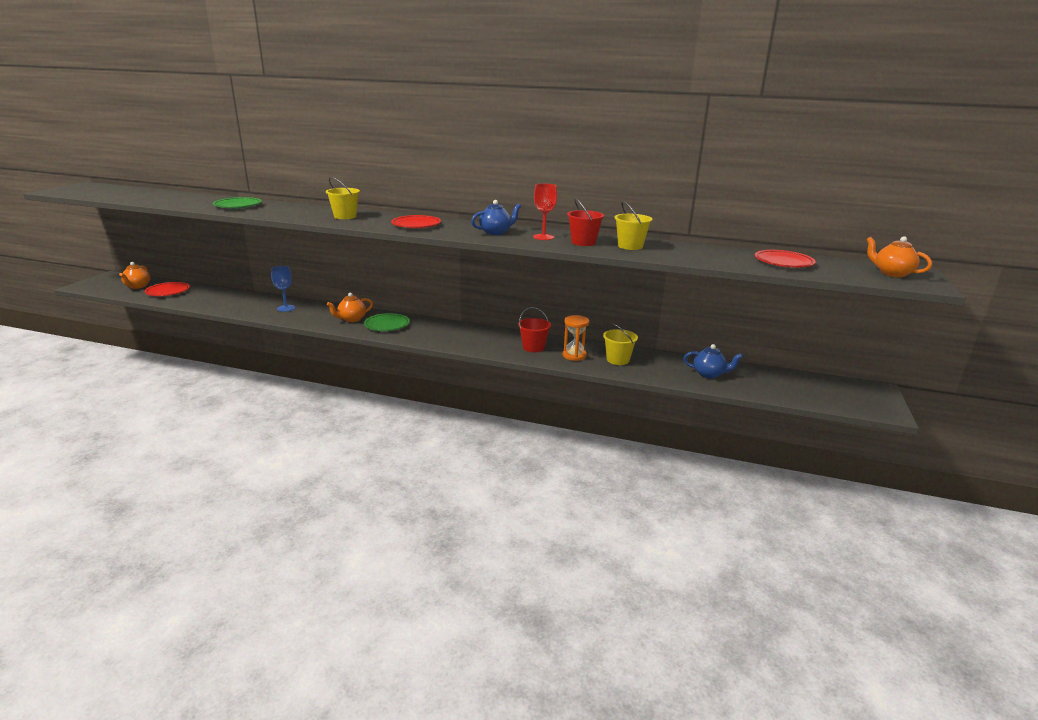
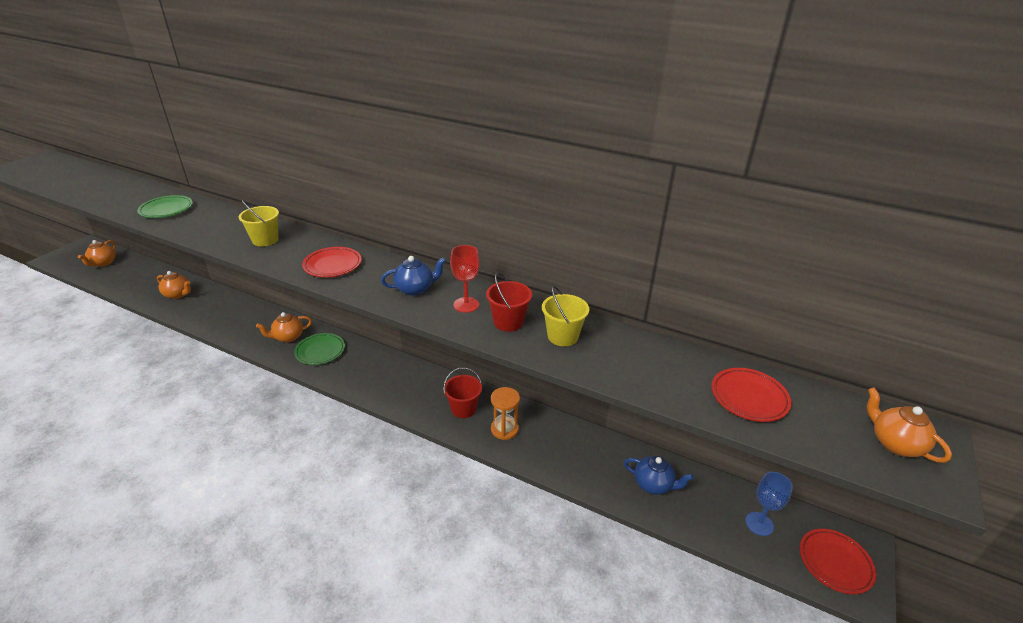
camera: 10 degrees right, 10 degrees up
red plate [145,282,190,296] -> red plate moved to [800,529,876,594]
blue goblet [271,266,295,312] -> blue goblet moved to [745,472,793,536]
yellow bucket [603,323,638,365] -> none
none -> orange teapot [157,271,191,299]

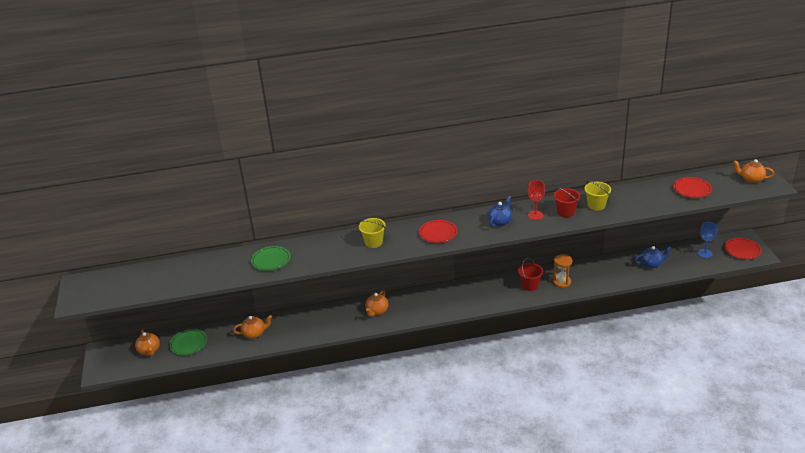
camera: 35 degrees left, 0 degrees up
green plate [294,333,345,365] -> green plate moved to [169,329,207,355]

